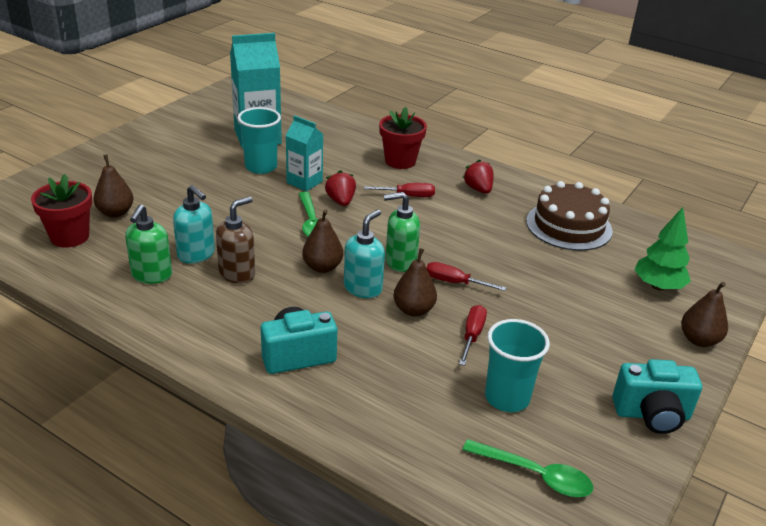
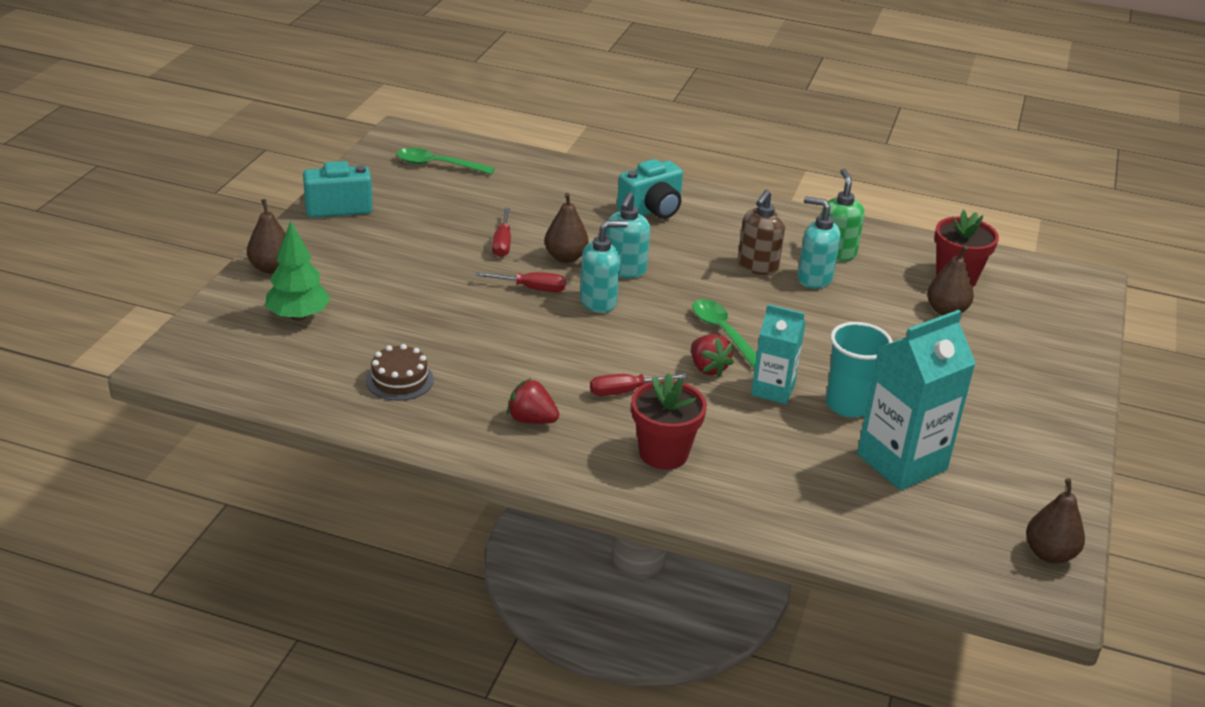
camera: 165 degrees right, 0 degrees up
brown pear [302,209,343,273] -> brown pear moved to [1026,478,1085,564]
green soap dispenser [384,192,420,272] -> turquoise soap dispenser [580,221,628,313]
red strawberry [463,160,494,194] -> red strawberry turned 150 degrees clockwise [507,378,559,424]
turquoise cup [485,319,550,412] -> none
brown cake [526,181,613,251] -> brown cake [366,344,434,401], size x0.58

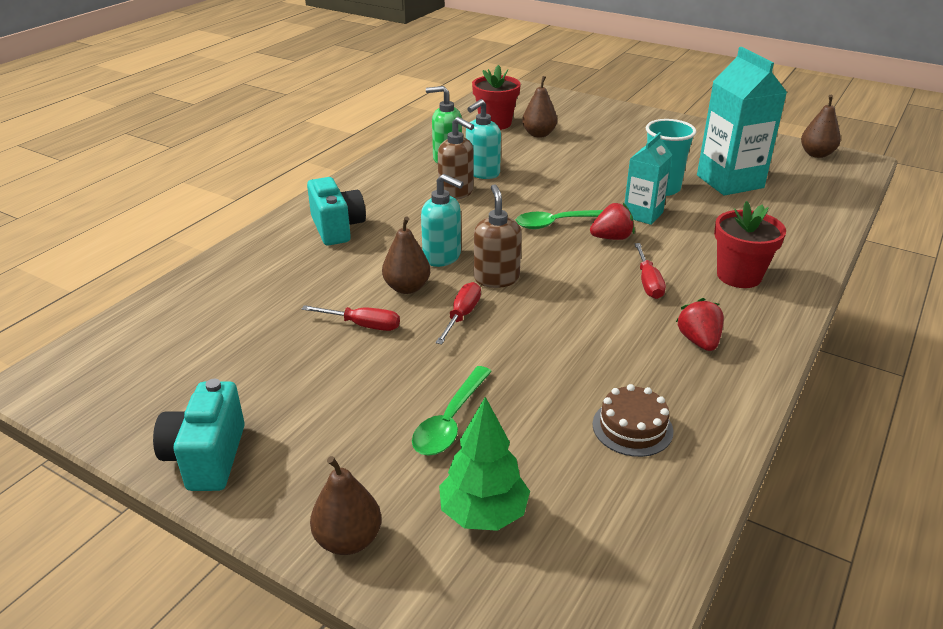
camera: 75 degrees left, 0 degrees up
green spoon [397,148,495,175] -> green spoon moved to [412,366,492,455]
red strawberry [507,378,559,424] -> red strawberry turned 135 degrees clockwise [676,298,724,351]
turquoise soap dispenser [580,221,628,313] -> brown soap dispenser [474,184,522,288]

